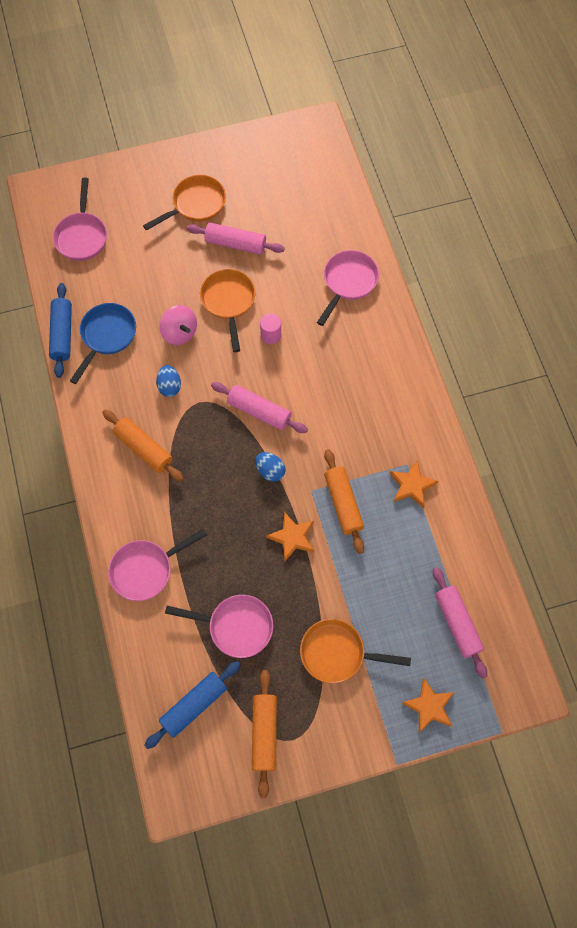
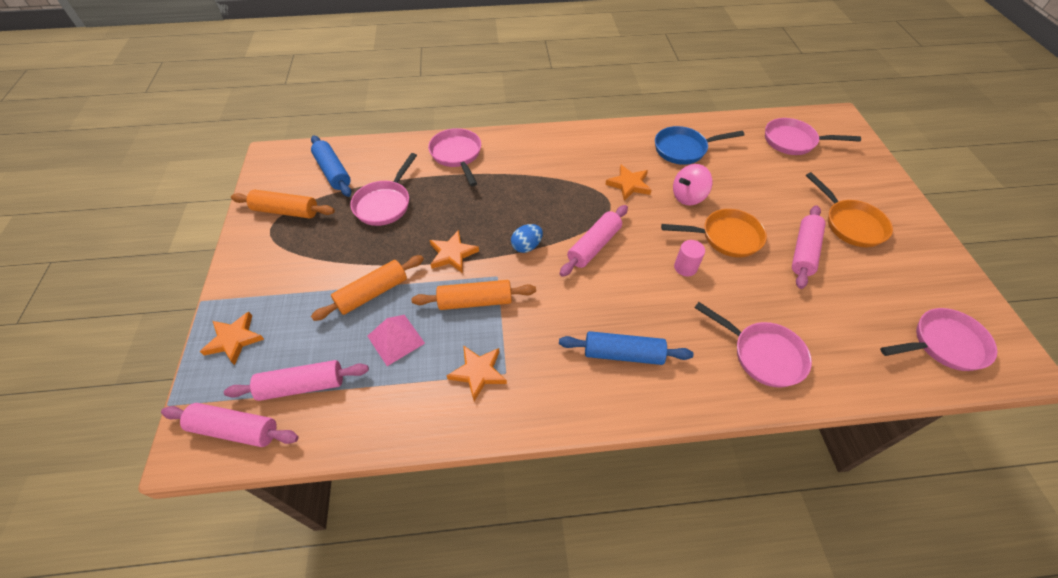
camera: 100 degrees right, 15 degrees down
blue rolling pin [49,283,72,378] -> blue rolling pin moved to [559,331,693,365]
blue pan [70,303,136,384] -> blue pan turned 135 degrees clockwise [655,126,744,165]
orange rolling pin [102,410,184,481] -> orange rolling pin moved to [311,255,424,321]
blue egg [156,365,181,397] -> orange star [605,165,651,201]
orange pan [300,619,411,684] -> none
none -> pink rolling pin [161,403,299,447]
none -> pink pyramid [367,315,425,366]
none -> pink pan [880,308,997,371]

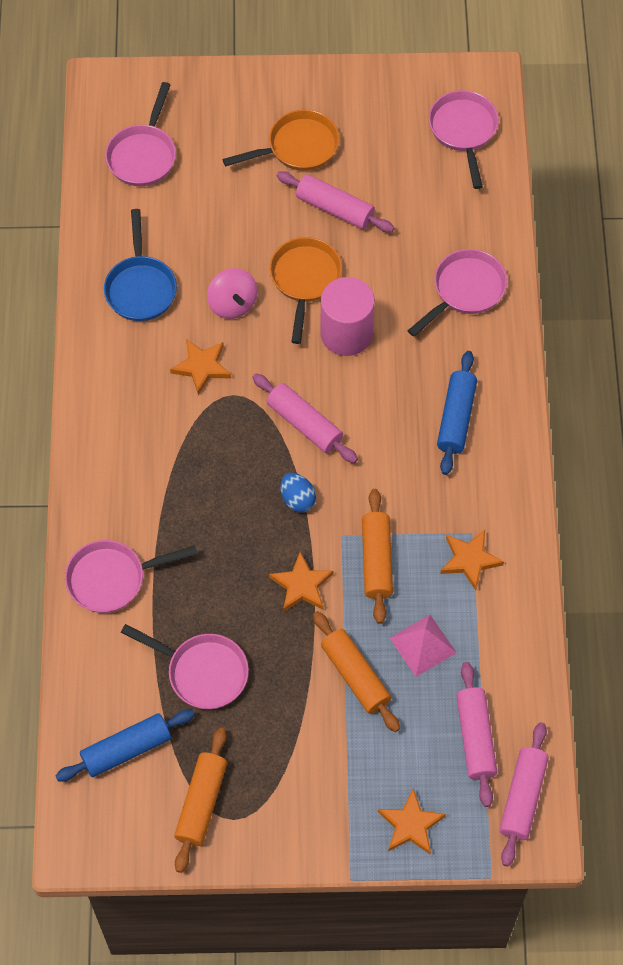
camera: 85 degrees left, 10 degrees up
pink cylinder [674,240,705,276] -> pink cylinder [320,277,375,356], size x1.94

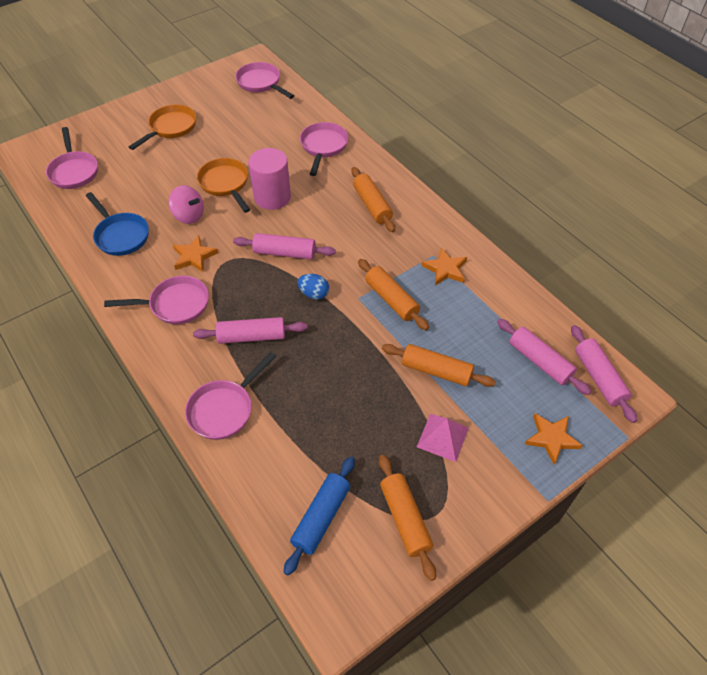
camera: 35 degrees left, 10 degrees down
pink pan [121,624,249,709] -> pink pan moved to [104,276,209,324]
orange star [269,552,333,611] -> none
pink rolling pin [277,171,395,232] -> pink rolling pin moved to [193,317,308,344]
pink pyramid [390,615,457,677] -> pink pyramid moved to [417,414,469,462]
blue rolling pin [437,351,477,475] -> orange rolling pin [351,167,395,232]

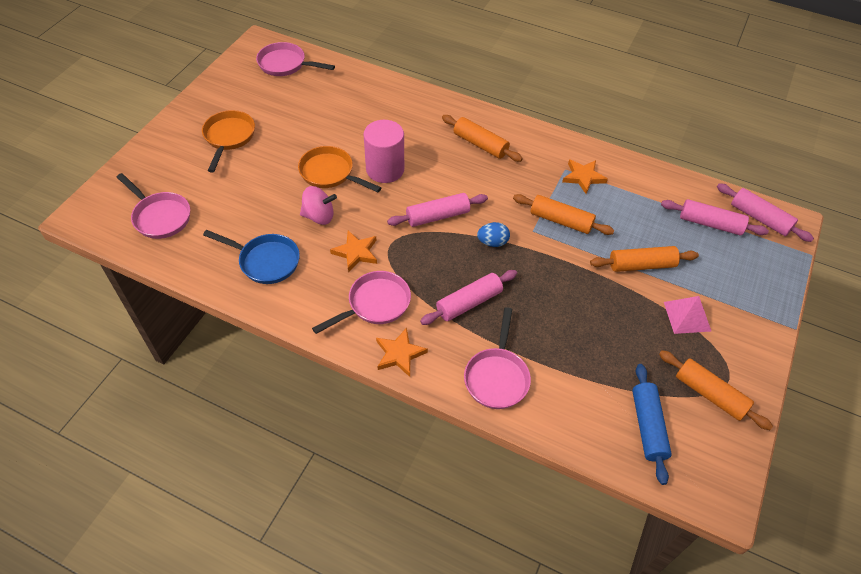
camera: 30 degrees left, 0 degrees up
pink pan [300,122,348,176] -> none
orange star [525,413,583,464] -> orange star moved to [376,327,428,377]

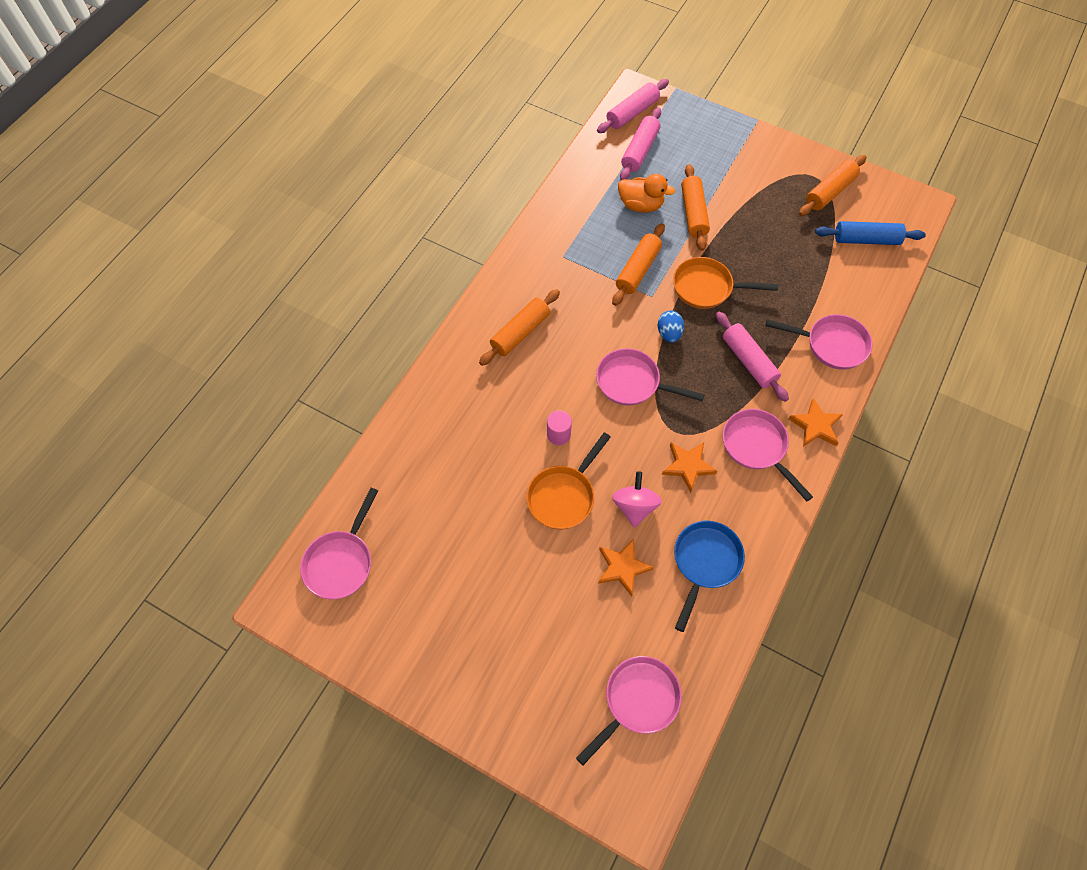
camera: 85 degrees left, 10 degrees up
orange pan [202,110,255,173] -> orange pan moved to [673,257,778,309]
pink cylinder [364,120,404,183] -> pink cylinder [547,410,572,445], size x0.52
pink rolling pin [387,193,488,227] -> pink pan [596,348,705,406]
orange star [562,159,608,194] -> orange star moved to [598,539,654,596]
pink pyramid [664,296,711,334] -> none
none -> orange duck [618,174,675,213]

